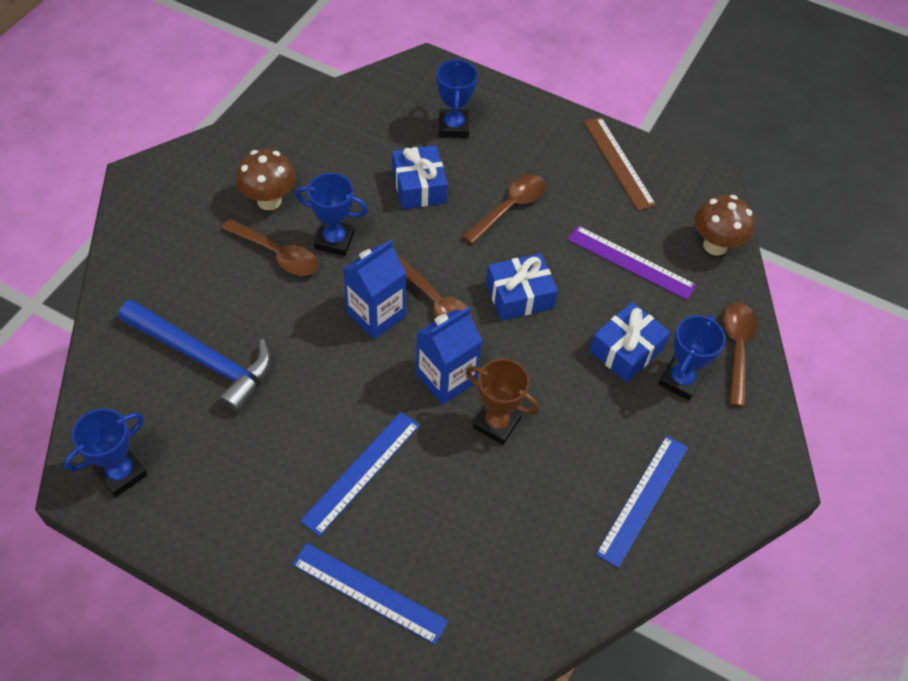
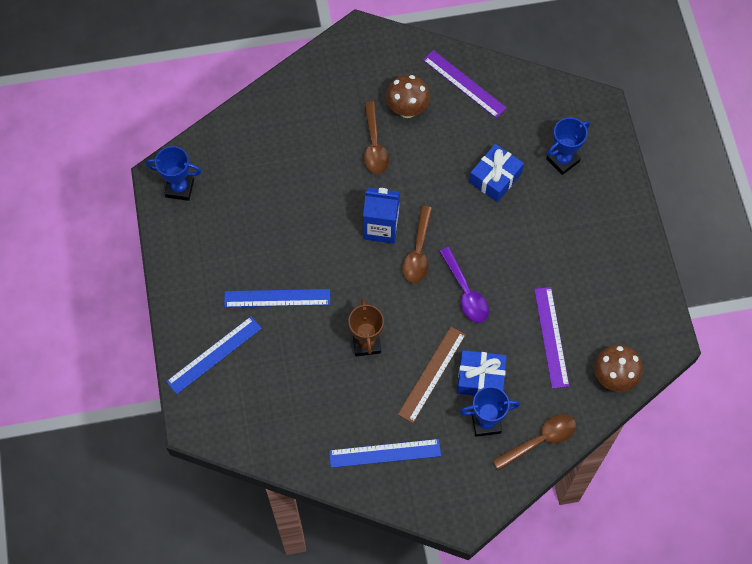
camera: 55 degrees right, 10 degrees up
blue hammer [118,299,272,414] -> none
blue ruler [292,543,448,644] -> blue ruler turned 60 degrees clockwise [166,316,262,394]
blue trophy [295,173,368,256] -> none
blue carton [416,307,482,404] -> none
brown spoon [462,175,546,244] -> none
blue gift [486,253,558,321] -> purple spoon [439,247,489,323]
brown ruler [584,117,656,211] -> brown ruler moved to [398,327,466,423]
none -> purple ruler [423,50,507,118]

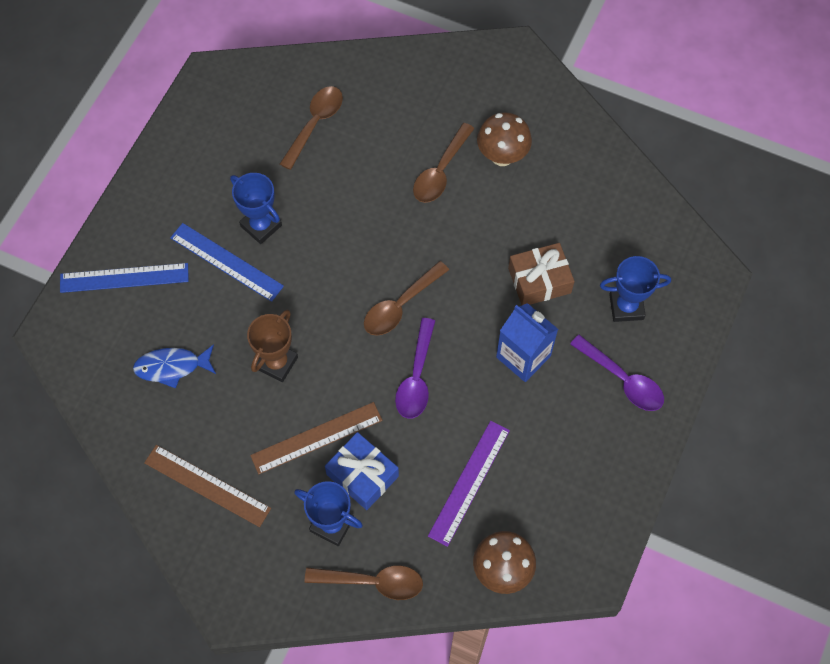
camera: 35 degrees right, 0 degrees up
blue trophy [146,146,201,201] -> blue trophy moved to [230,173,282,244]
blue ruler [329,439,441,468] -> brown ruler [144,445,271,527]
blue carton [363,188,400,244] -> blue carton moved to [496,303,558,382]
purple ruler [423,50,507,118] -> none
blue gift [469,144,524,202] -> brown gift [508,243,575,305]
none -> blue fish [133,344,216,388]
none -> brown spoon [280,86,343,170]
none -> purple spoon [570,335,664,411]

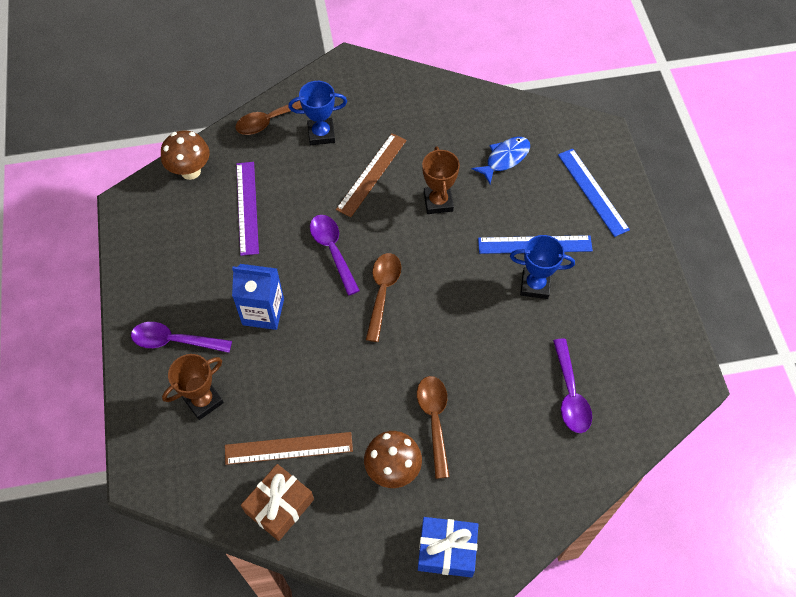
camera: 145 degrees right, 5 degrees down
blue ruler [60,263,189,293] -> blue ruler turned 75 degrees counterclockwise [558,148,630,237]
brown ruler [144,445,271,527] -> brown ruler moved to [225,432,353,465]
brown spoon [280,86,343,170] -> purple spoon [553,339,592,433]
blue gift [325,432,399,510] -> blue gift moved to [418,517,479,578]
brown gift [508,243,575,305] -> brown gift moved to [241,464,314,541]
blue trophy [600,256,671,322] -> brown trophy [162,354,224,420]

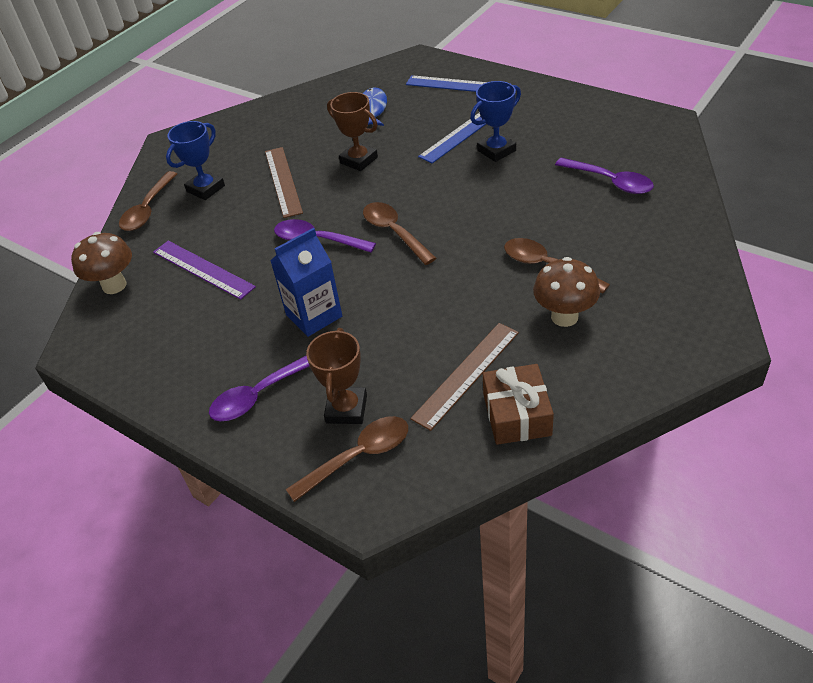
camera: 40 degrees left, 15 degrees down
blue gift [418,517,479,578] -> none
none -> brown spoon [286,416,408,502]

